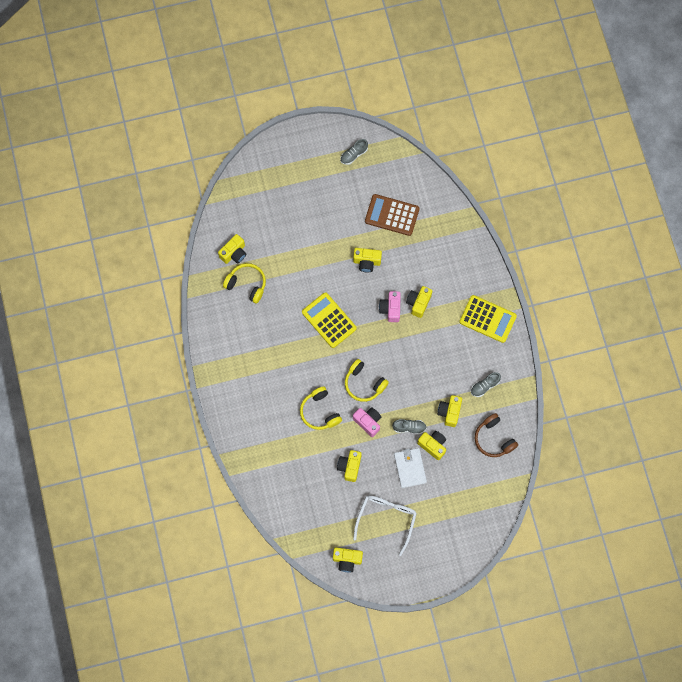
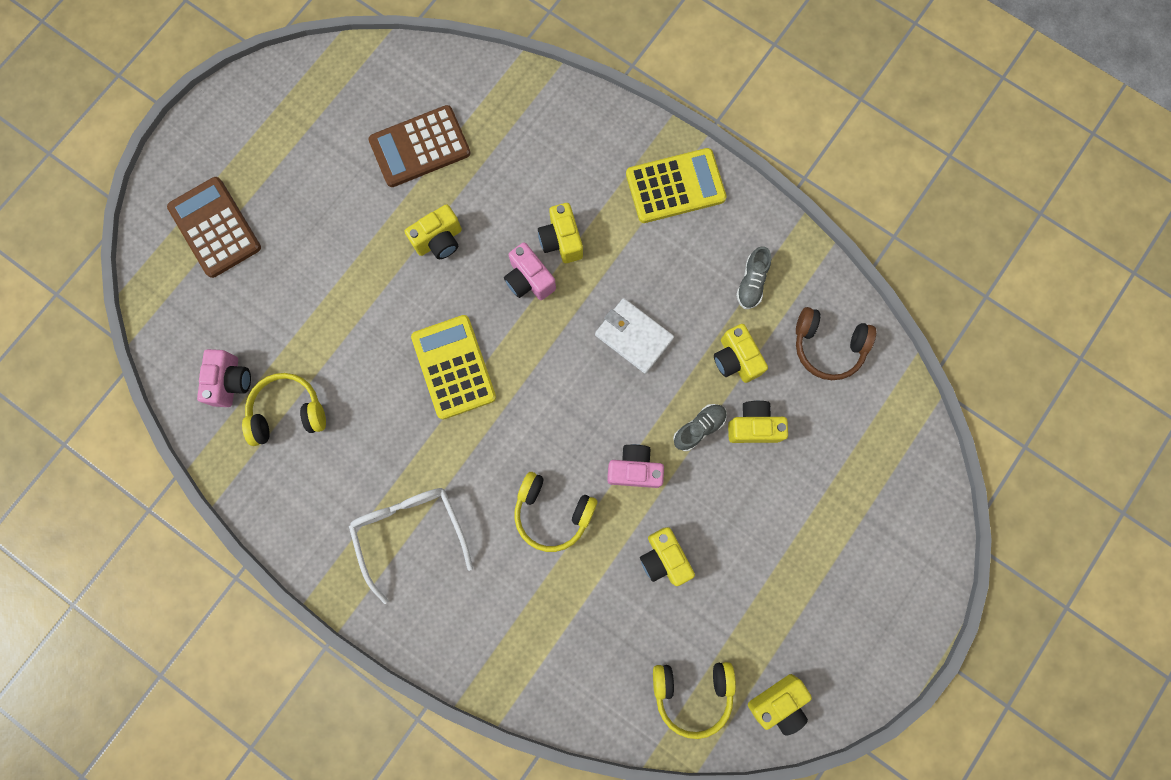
camera: 40 degrees left, 5 degrees up
yellow camera [218,234,246,264] -> pink camera [197,349,251,407]
yellow calculator [302,292,357,348] -> yellow calculator turned 60 degrees clockwise [411,315,496,420]
grey shoe [340,139,368,165] -> none
yellow headphones [345,359,389,402] -> yellow headphones moved to [653,662,736,739]
white glasses [353,495,417,556] -> white glasses moved to [349,488,473,604]
white wallet [394,448,427,488] -> white wallet moved to [595,298,674,374]
none -> brown calculator [167,177,261,278]

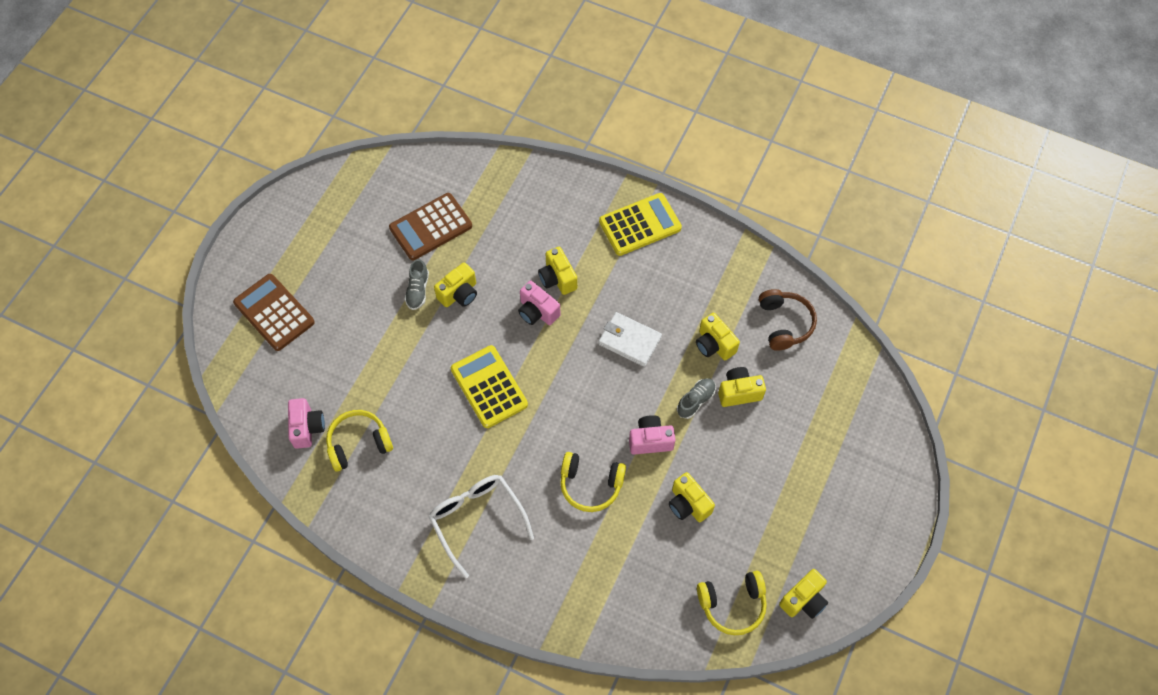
camera: 10 degrees left, 15 degrees down
grey shoe [736,246,771,309] -> grey shoe moved to [405,259,429,310]
brown headphones [796,307,876,380] -> brown headphones turned 105 degrees counterclockwise [759,289,817,351]

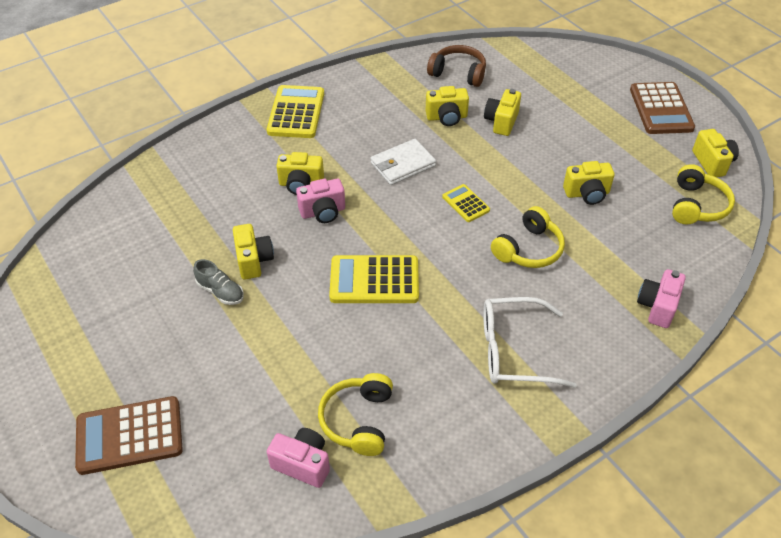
camera: 60 degrees left, 15 degrees down
brown calculator [389,193,472,260] -> brown calculator moved to [630,82,695,134]
pink camera [629,415,676,455] -> pink camera moved to [637,269,686,328]
grey shoe [677,378,716,419] -> none
none -> yellow calculator [442,184,490,222]

